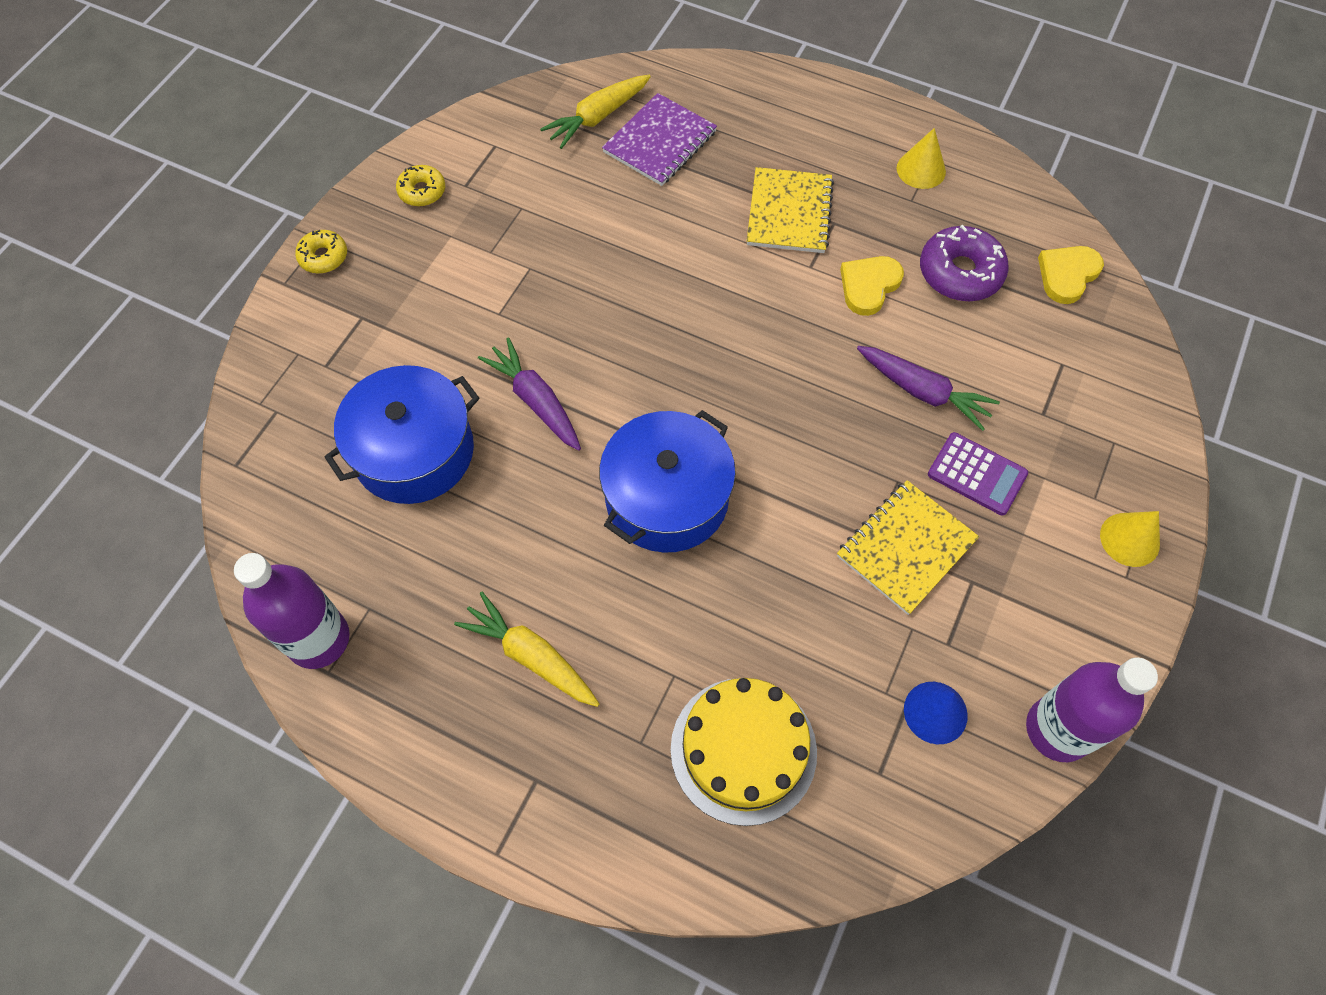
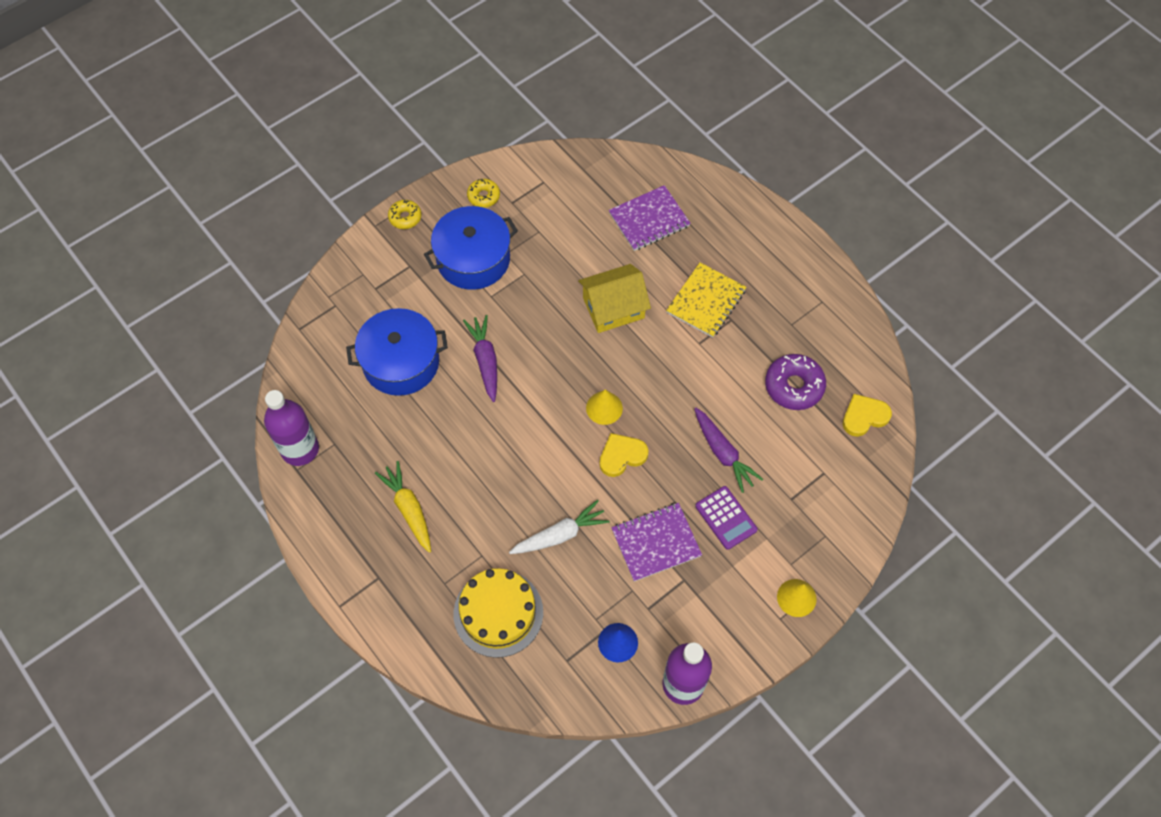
camera: 25 degrees right, 0 degrees up
yellow carrot [540,75,651,149] -> none
blue pot [599,410,736,553] -> blue pot moved to [424,206,518,290]
yellow notebook [837,480,979,615] -> purple notebook [611,503,702,582]
yellow heart [840,256,904,316] -> yellow heart moved to [599,433,648,477]
yellow cone [897,128,946,189] -> yellow cone moved to [586,390,623,425]
none -> white carrot [509,500,610,554]
none -> yellow house [578,264,651,333]

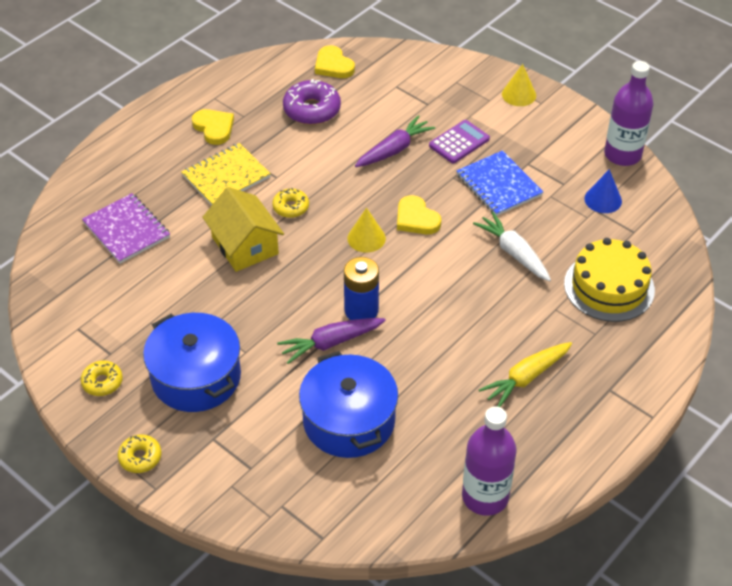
camera: 100 degrees left, 15 degrees down
purple notebook [611,503,702,582] -> blue notebook [456,150,543,216]
yellow notebook [666,263,747,338] -> yellow notebook turned 60 degrees counterclockwise [182,143,271,206]
none -> yellow heart [192,109,234,145]
none -> yellow donut [272,188,309,218]
none -> blue battery [344,257,379,320]

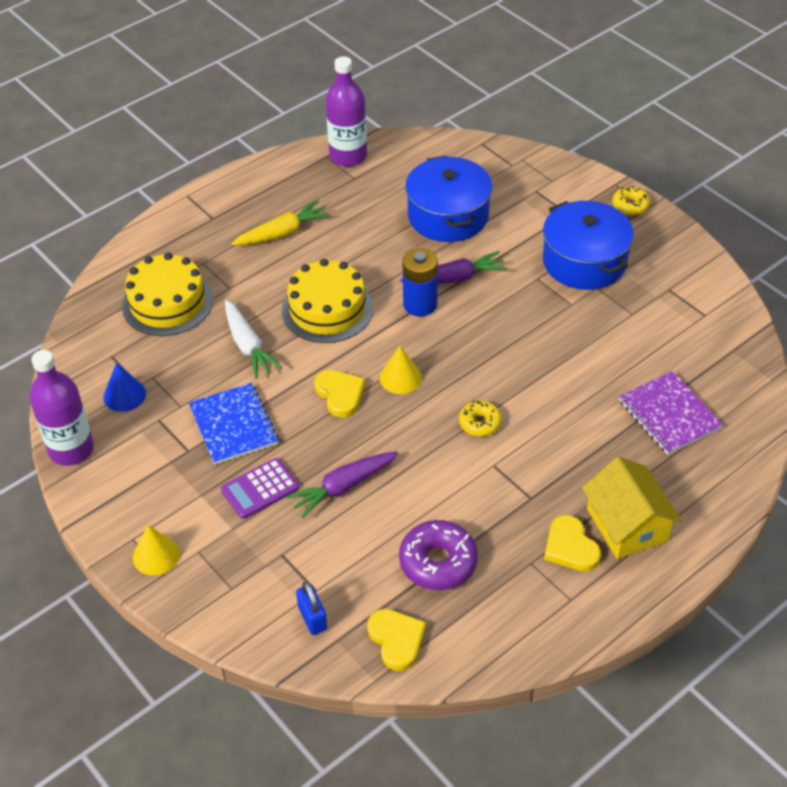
camera: 170 degrees left, 0 degrees up
yellow donut [81,360,123,396] -> none
yellow notebook [182,143,271,206] -> none
yellow house [202,187,284,272] -> yellow house moved to [582,457,682,559]
none -> yellow cake [282,259,373,343]
none -> blue padlock [296,581,327,635]

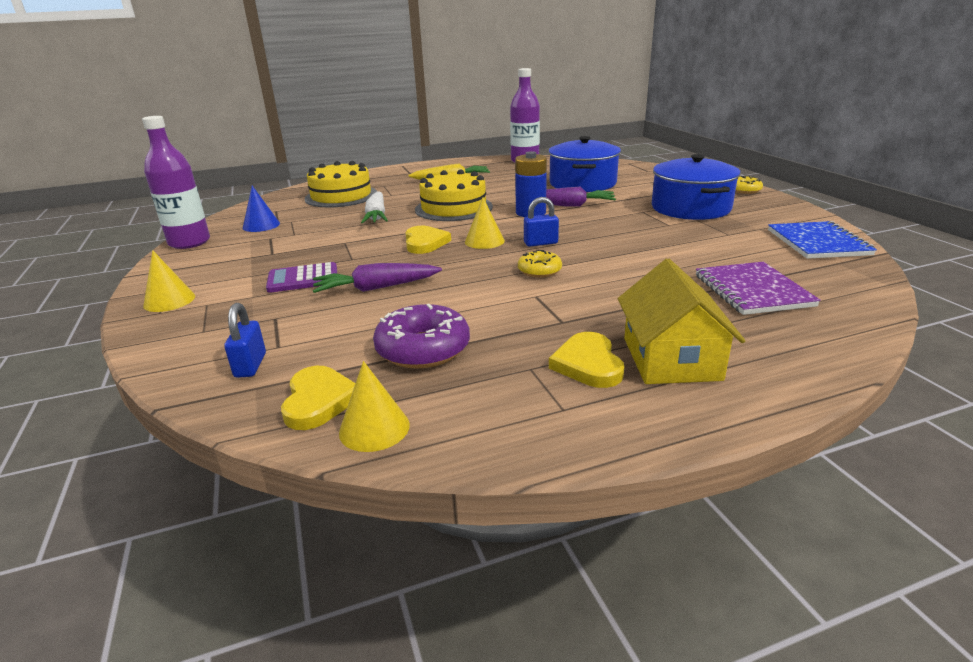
camera: 20 degrees right, 20 degrees down
blue notebook [189,383,278,465] -> blue notebook moved to [768,221,877,259]
none -> yellow cone [339,361,410,452]
none -> blue padlock [524,197,559,247]

